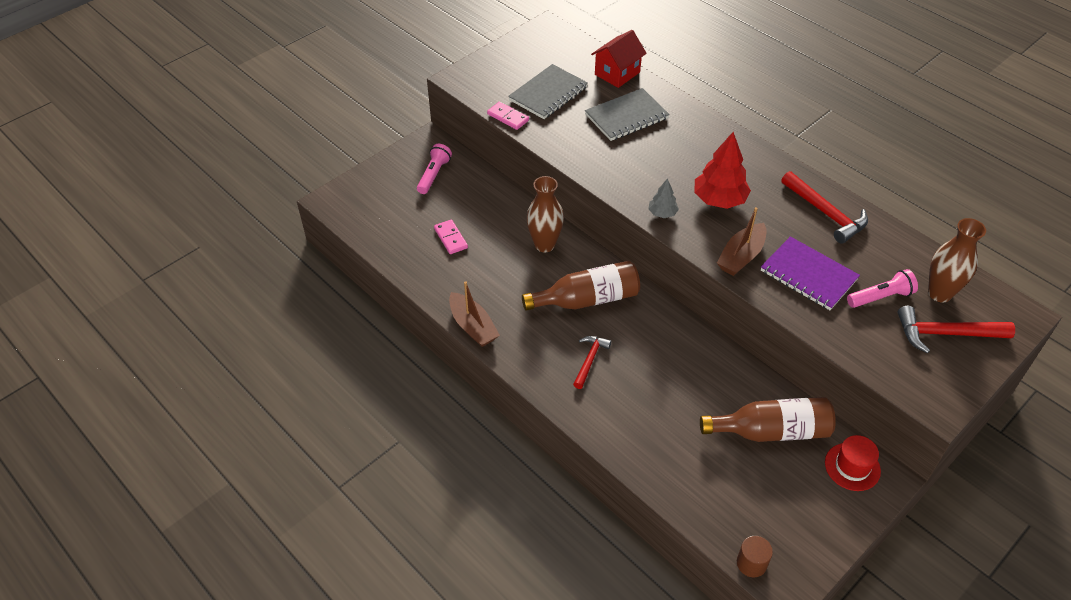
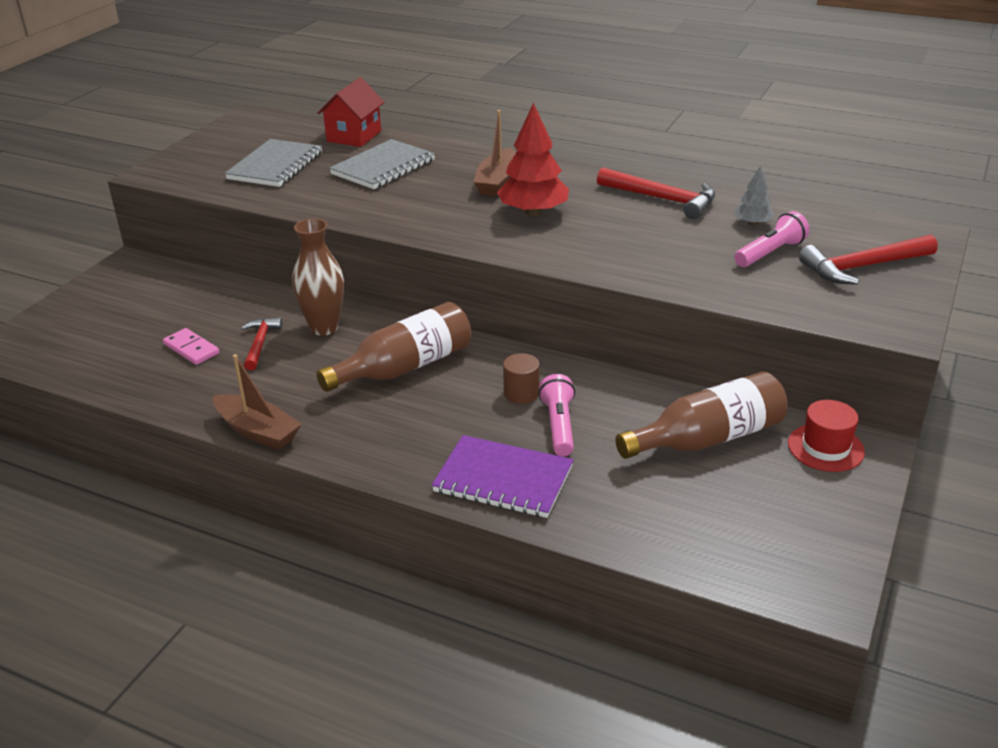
camera: 20 degrees left, 15 degrees down
pink flashlight [417,144,452,194] -> pink flashlight moved to [538,374,575,456]
pink domino [487,102,529,130] -> none
red hammer [573,336,611,389] -> red hammer moved to [241,317,283,370]
grey tree [648,178,679,218] -> grey tree moved to [734,166,774,226]
brown boat [717,207,766,276] -> brown boat moved to [474,110,516,196]
brown cylinder [737,536,773,578] -> brown cylinder moved to [503,353,540,404]
purple notebook [761,236,860,310] -> purple notebook moved to [432,435,573,518]
brown vase [928,218,986,302] -> none

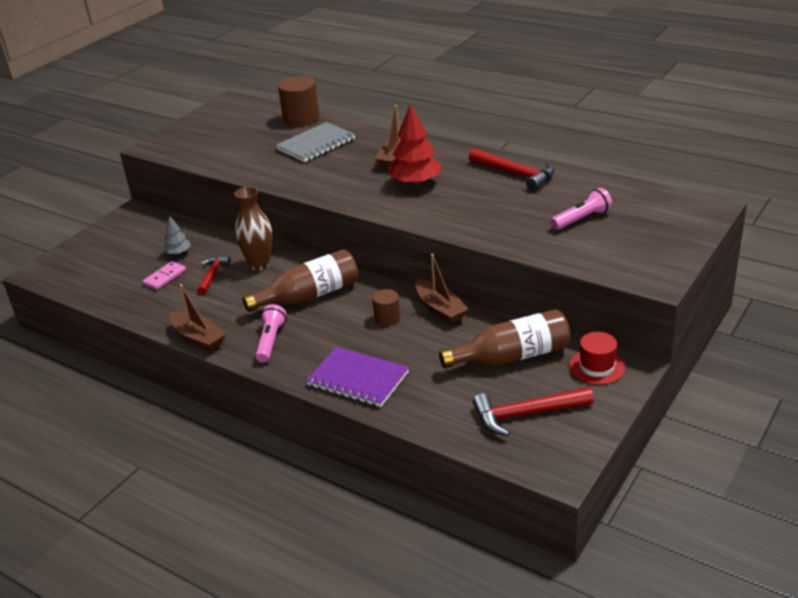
camera: 10 degrees right, 0 degrees up
pink domino [163,328,219,365] -> pink domino turned 75 degrees clockwise [142,261,186,290]
grey notebook [225,139,322,187] -> none
red house [318,77,384,147] -> brown cylinder [278,76,319,126]
pink flashlight [538,374,575,456] -> pink flashlight moved to [255,304,287,363]
grey tree [734,166,774,226] -> grey tree moved to [163,216,191,255]
red hammer [799,235,938,285] -> red hammer moved to [473,387,594,436]
none -> brown boat [415,254,469,324]

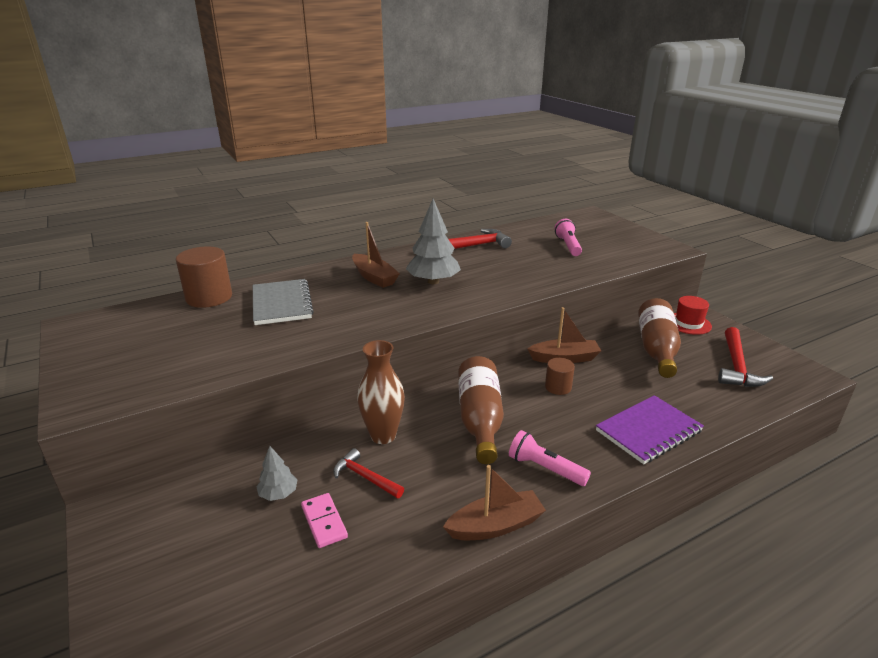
camera: 65 degrees left, 5 degrees down
red tree [388,104,442,186] -> grey tree [406,199,461,284]

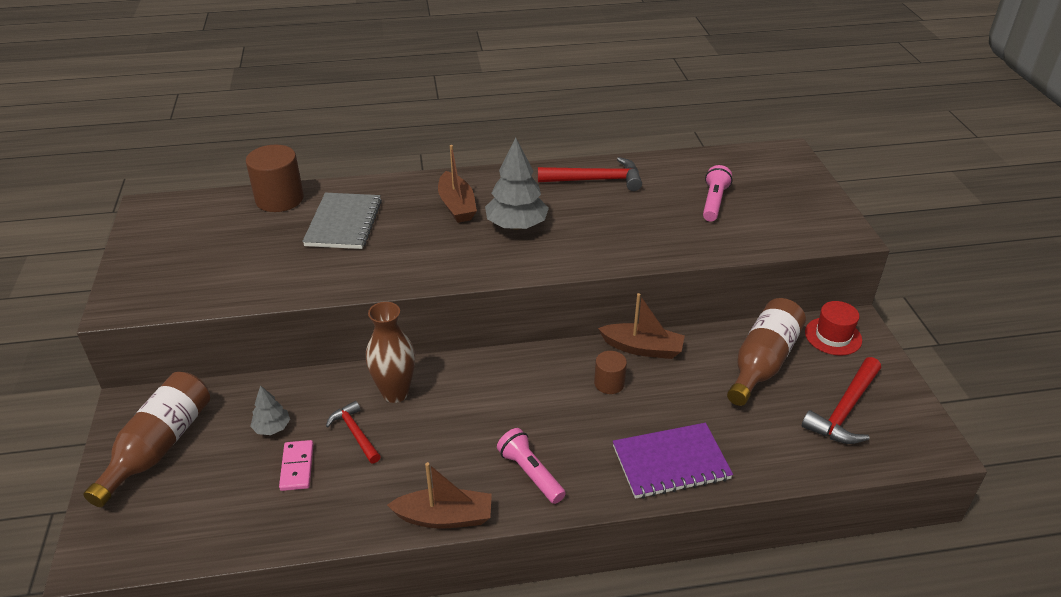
camera: 20 degrees right, 10 degrees up
brown bottle [458,356,504,464] -> brown bottle moved to [83,372,210,507]

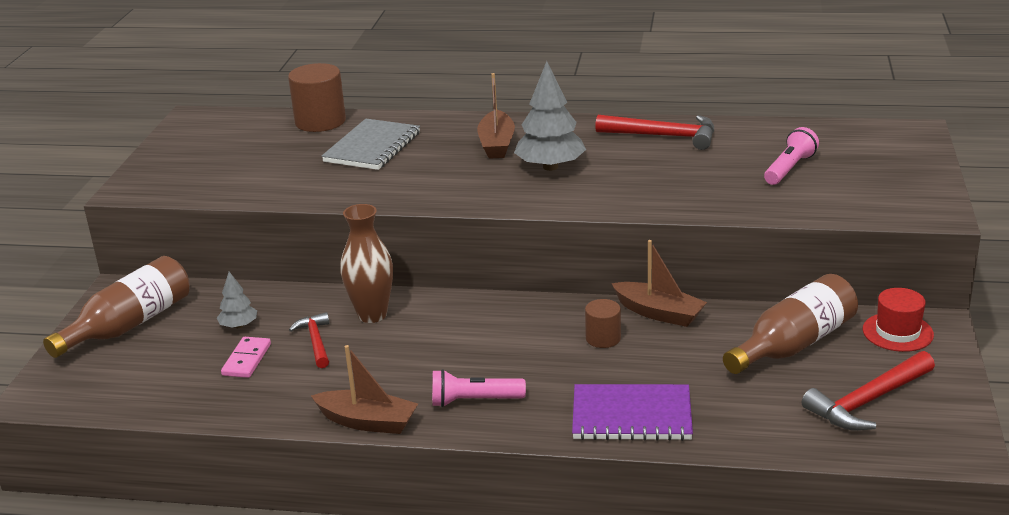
camera: 20 degrees right, 10 degrees down
pink flashlight [497,428,566,504] -> pink flashlight turned 75 degrees counterclockwise [432,369,526,407]

